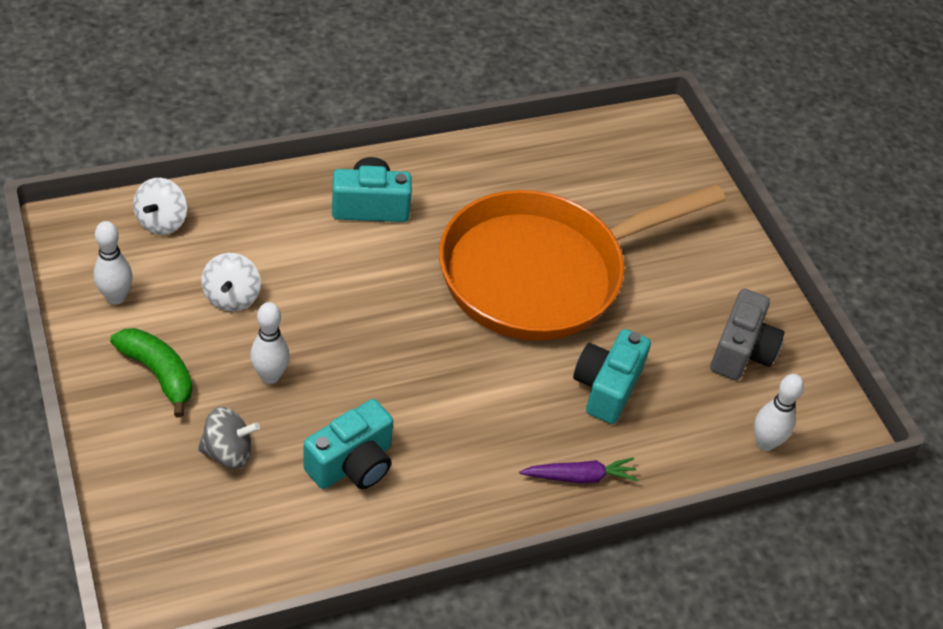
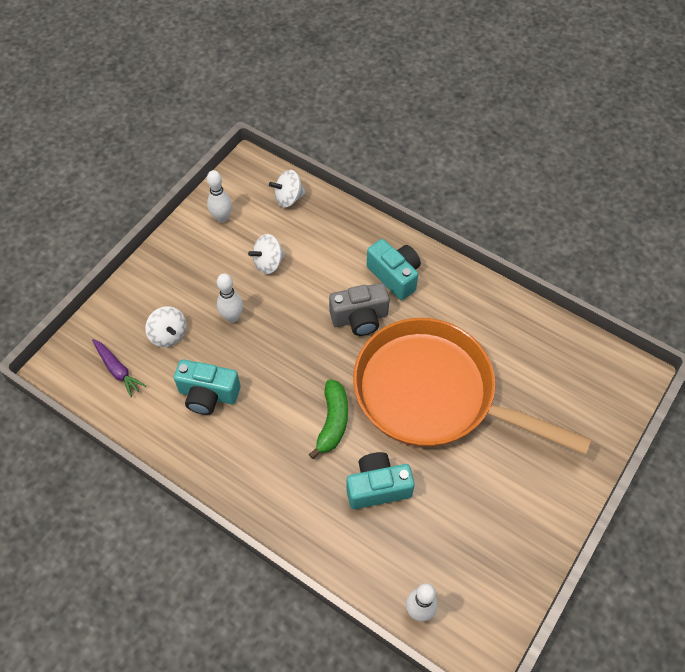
camera: 60 degrees right, 10 degrees up
green banana [110,328,192,417] -> green banana moved to [309,379,348,459]
grey spinning top [198,407,260,469] -> white spinning top [145,306,186,347]
purple carrot [519,457,639,484] -> purple carrot moved to [92,339,146,397]
grey camera [710,289,784,380] -> grey camera moved to [329,283,389,336]

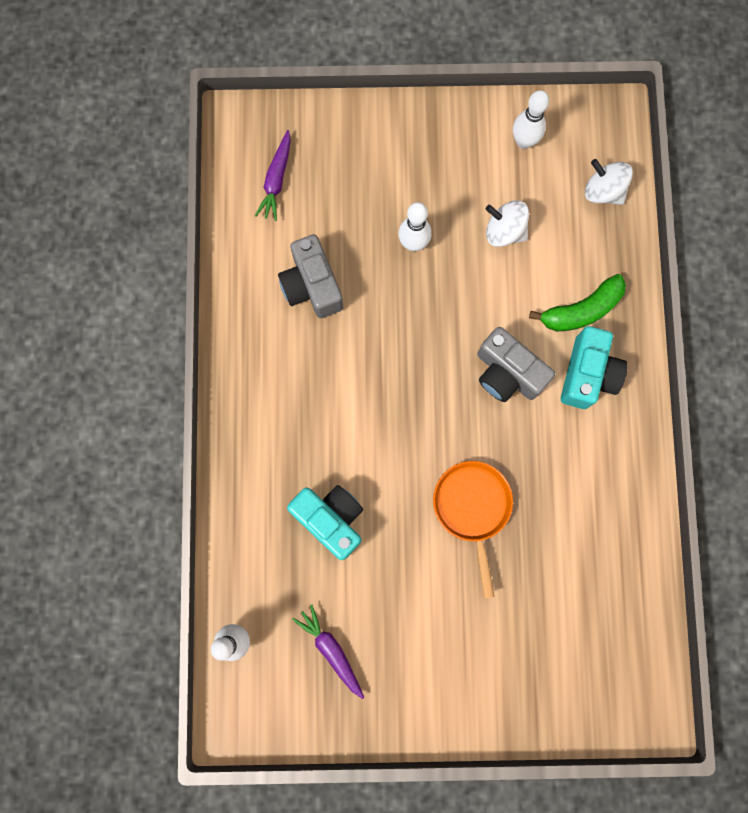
camera: 55 degrees right, 20 degrees up
white spinning top [145,306,186,347] -> none
turquoise camera [174,359,240,415] -> grey camera [278,234,344,318]
green banana [309,379,348,459] -> green banana moved to [529,274,626,332]
orange pan [353,318,592,455] -> orange pan [433,461,513,598], size x0.45
none -> purple carrot [292,605,364,699]

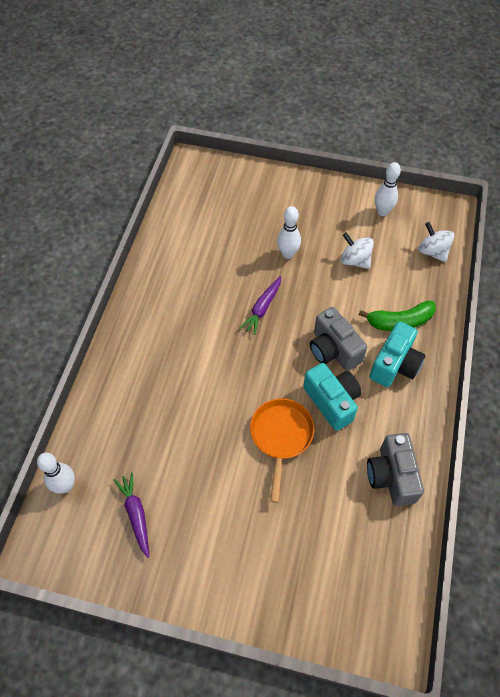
camera: 15 degrees right, 20 degrees down
purple carrot [255,130,291,221] -> purple carrot moved to [239,276,281,335]
grey camera [278,234,344,318] -> grey camera moved to [367,433,424,506]
turquoise camera [287,485,363,560] -> turquoise camera moved to [303,363,362,431]

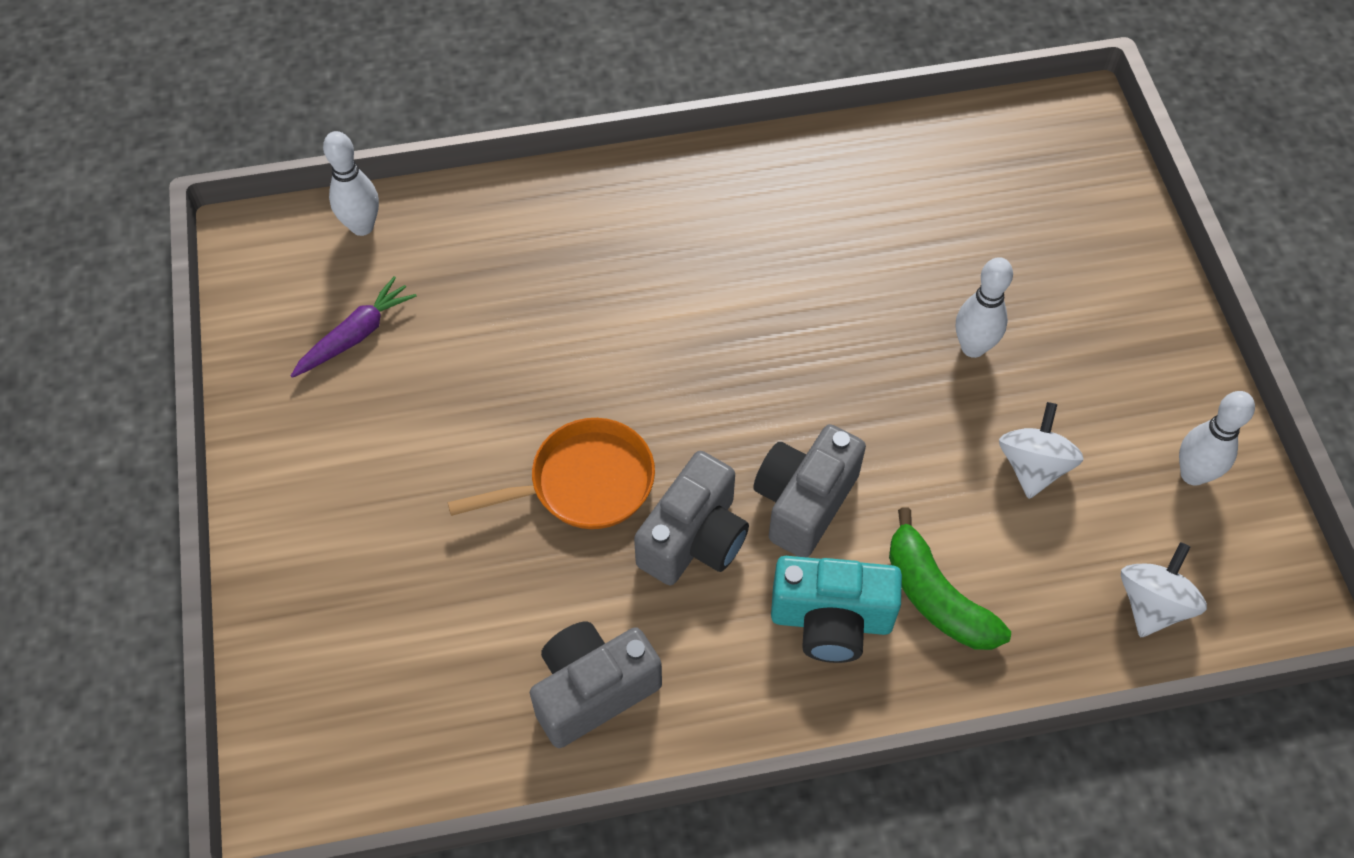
camera: 65 degrees right, 0 degrees up
purple carrot [239,276,281,335] -> none
turquoise camera [303,363,362,431] -> grey camera [634,451,749,585]

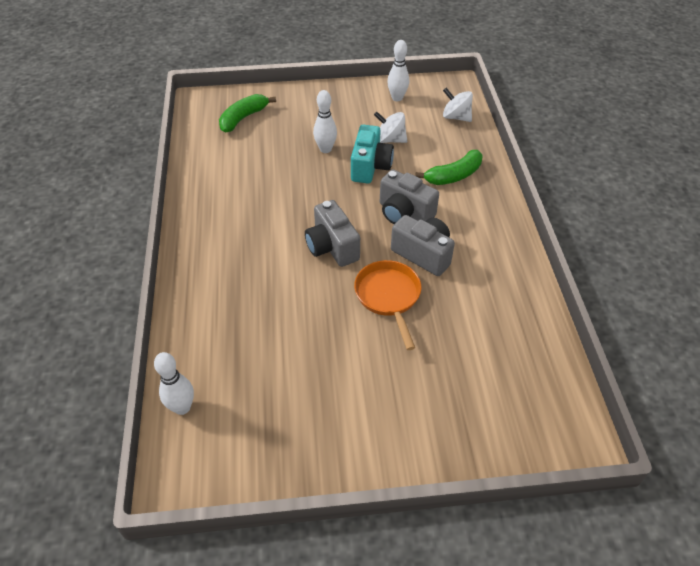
camera: 85 degrees left, 10 degrees down
purple carrot [291,276,416,378] -> none
grey camera [530,621,662,748] -> grey camera moved to [305,200,360,267]
turquoise camera [771,556,902,663] -> turquoise camera moved to [351,125,394,183]
none -> green banana [219,94,276,133]

